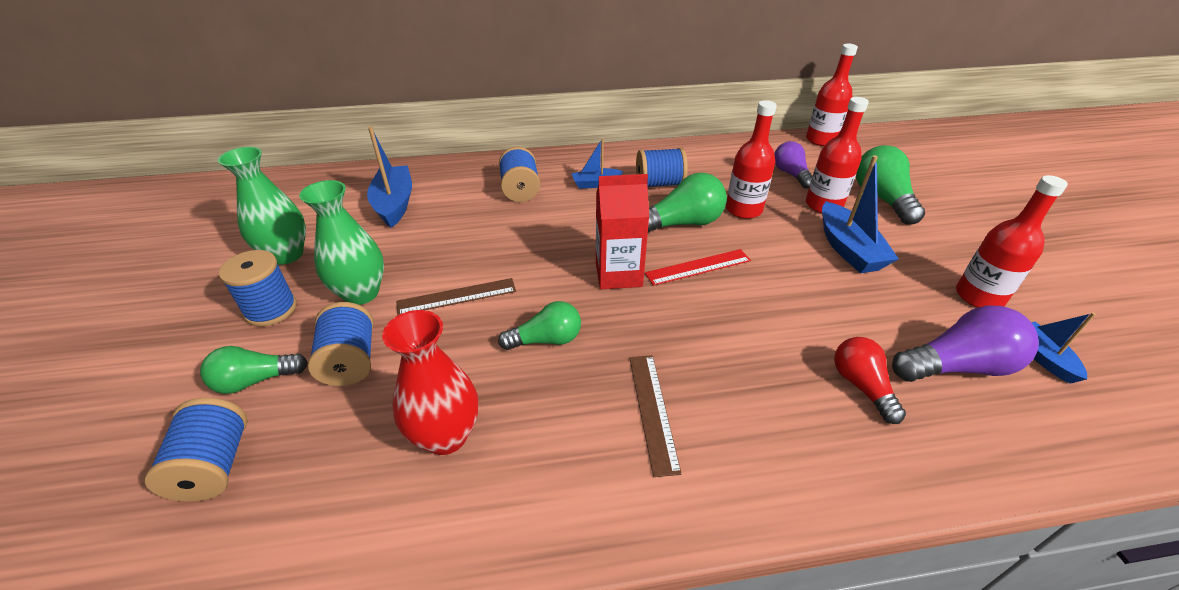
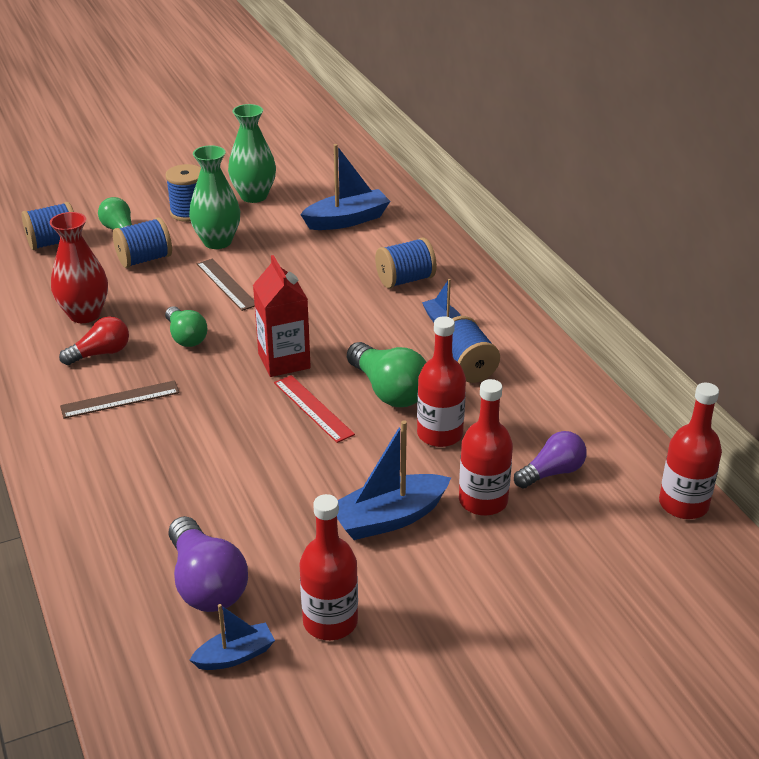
camera: 75 degrees right, 5 degrees down
red light bulb [834,337,906,424] -> red light bulb moved to [59,316,129,365]
green light bulb [856,145,925,225] -> none

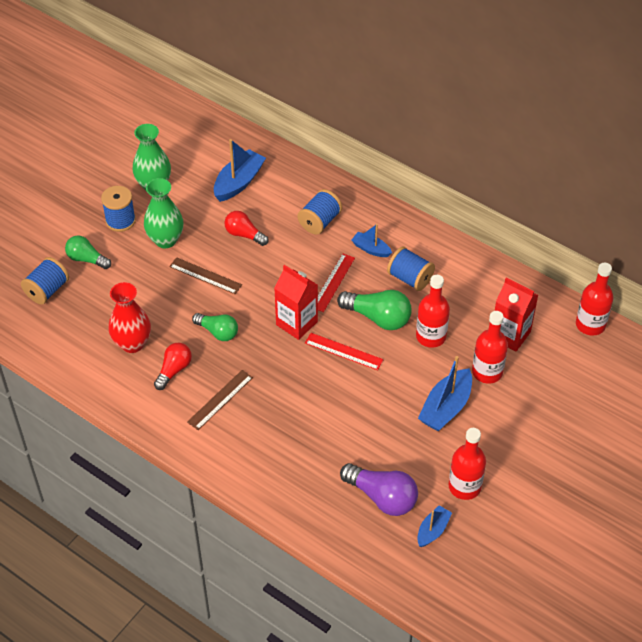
camera: 30 degrees left, 15 degrees up
blue spool [113,217,172,268] -> none
purple light bulb [514,431,587,489] -> red carton [495,277,538,351]
none -> red light bulb [224,211,269,246]
none -> red ruler [318,254,355,312]

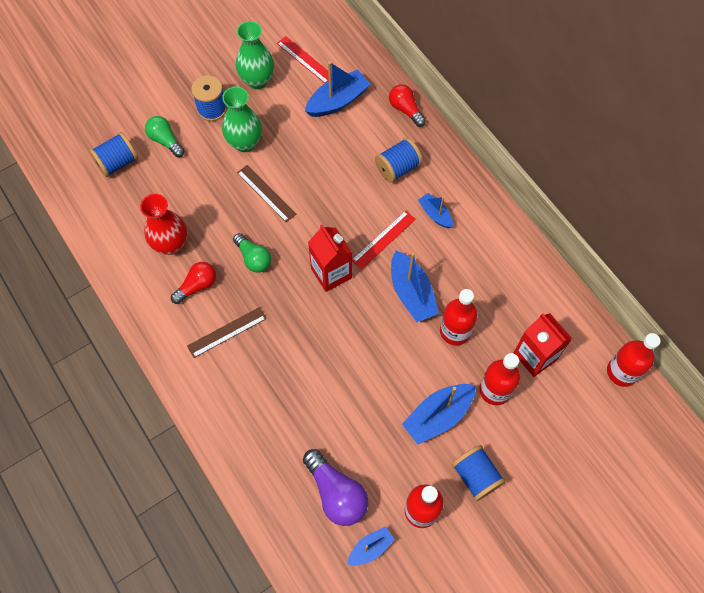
camera: 20 degrees right, 15 degrees up
red light bulb [224,211,269,246] -> red light bulb moved to [389,84,426,127]
red ruler [305,333,384,370] -> red ruler moved to [277,36,332,83]
green light bulb [337,290,411,330] -> blue boat [391,251,439,322]
blue spool [387,246,435,291] -> blue spool moved to [452,445,506,501]

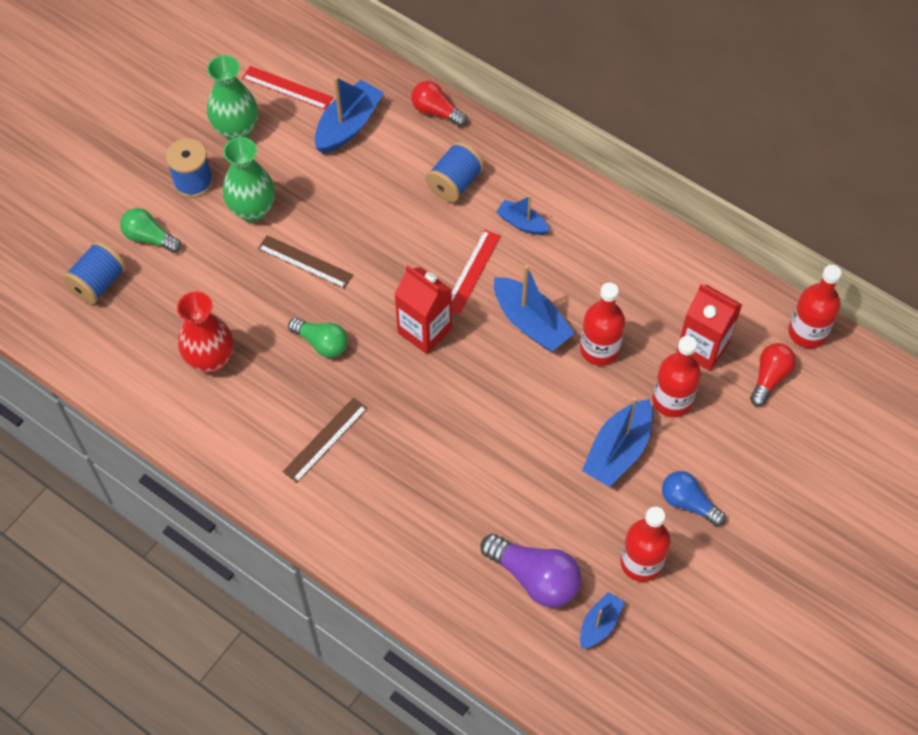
camera: 20 degrees left, 5 degrees down
red light bulb [171,262,216,304] -> red light bulb moved to [750,343,796,406]
blue spool [452,445,506,501] -> blue light bulb [662,471,726,526]

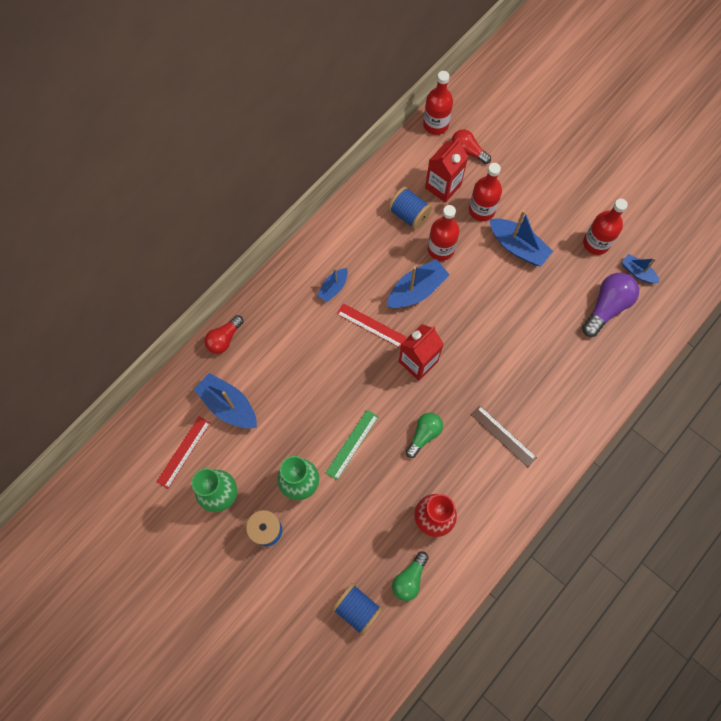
camera: 85 degrees left, 10 degrees up
green light bulb [120,208,182,253] -> green light bulb moved to [392,551,428,601]
brown ruler [258,235,353,289] -> green ruler [326,410,379,480]
blue spool [425,142,484,203] -> blue spool moved to [388,187,432,230]
blue light bulb [662,471,726,526] -> none

